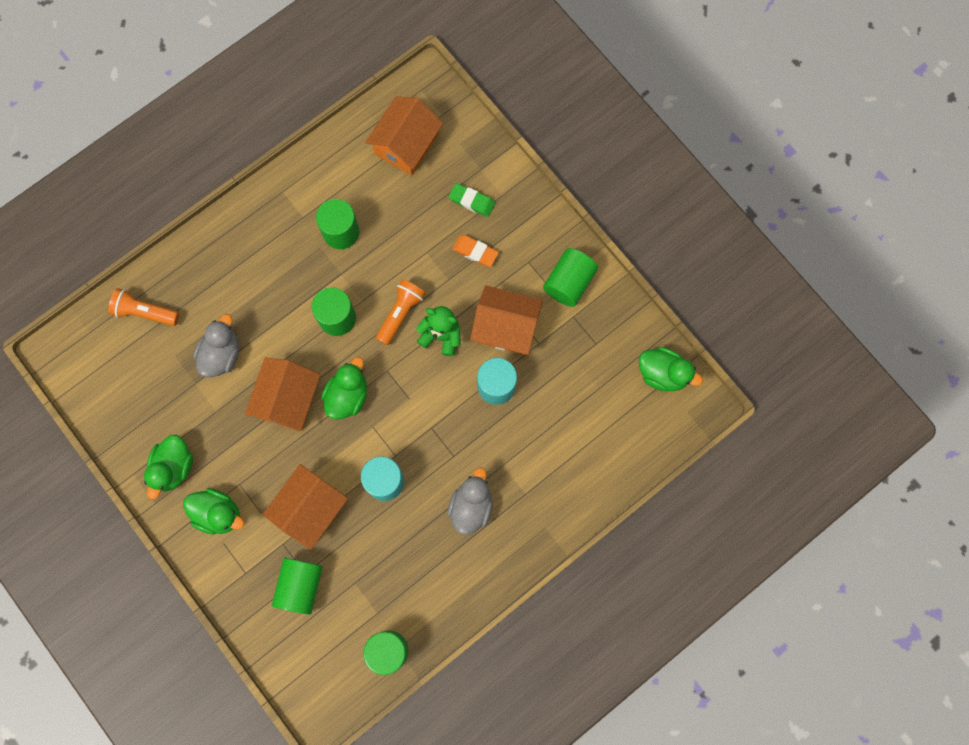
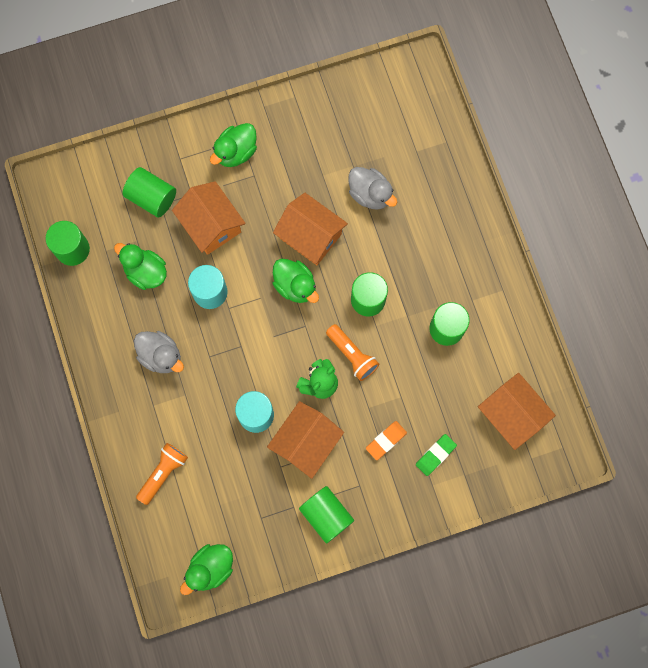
camera: 110 degrees right, 0 degrees up
orange flashlight [108,288,179,326] -> orange flashlight moved to [136,443,188,505]
green duck [144,435,193,499] -> green duck moved to [114,243,167,290]

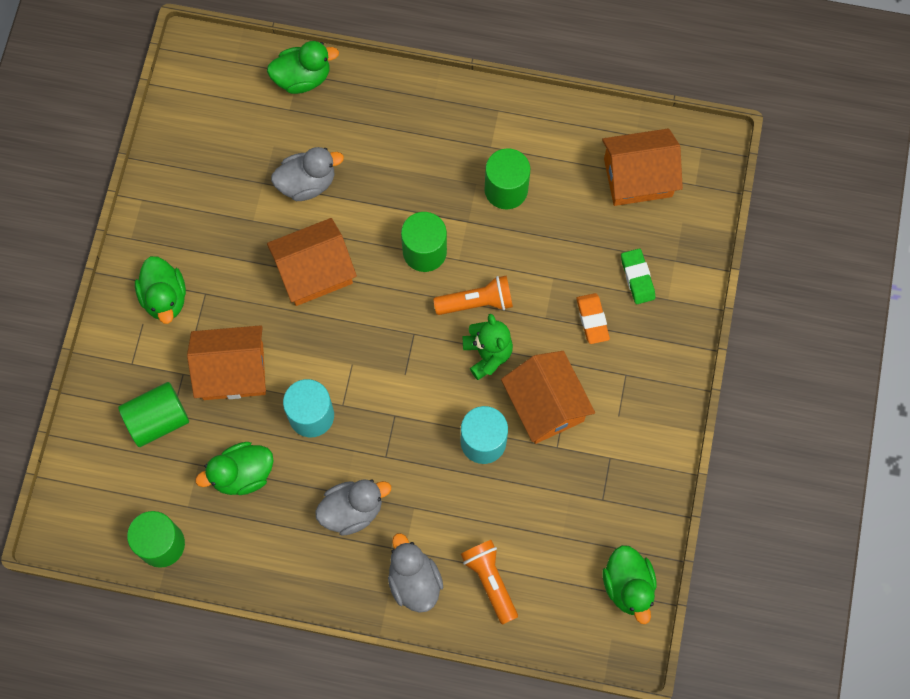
camera: 60 degrees left, 5 degrees down
green duck [273,259,319,303] -> green duck moved to [267,41,339,94]
green cylinder [299,486,354,544] -> none
none -> grey duck [388,533,443,613]

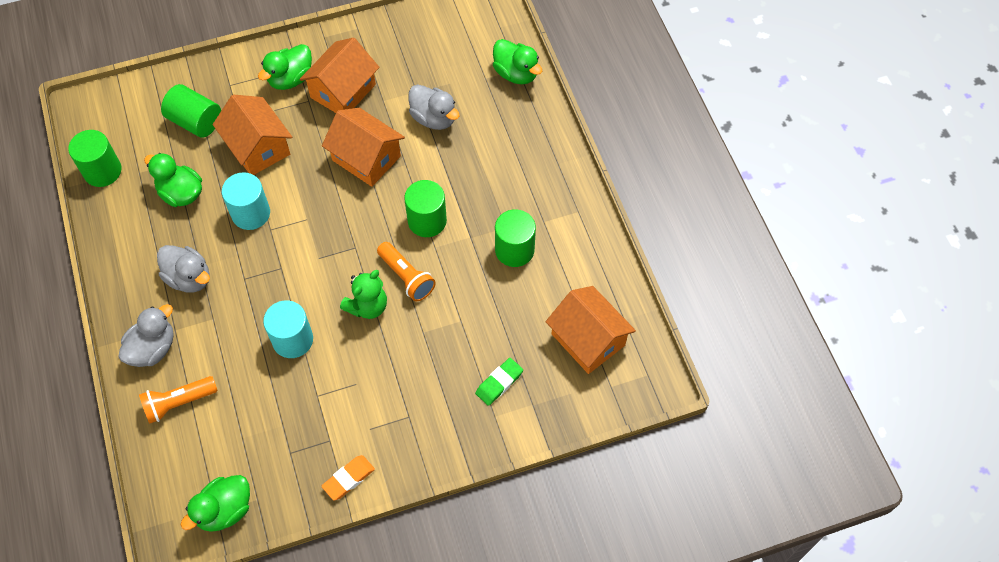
camera: 60 degrees right, 10 degrees down
orange flashlight [461,540,518,625] -> orange flashlight turned 150 degrees counterclockwise [139,376,218,424]
orange house [501,351,595,444] -> orange house moved to [299,37,379,113]
orange eraser [577,293,610,344] -> orange eraser moved to [321,455,375,500]

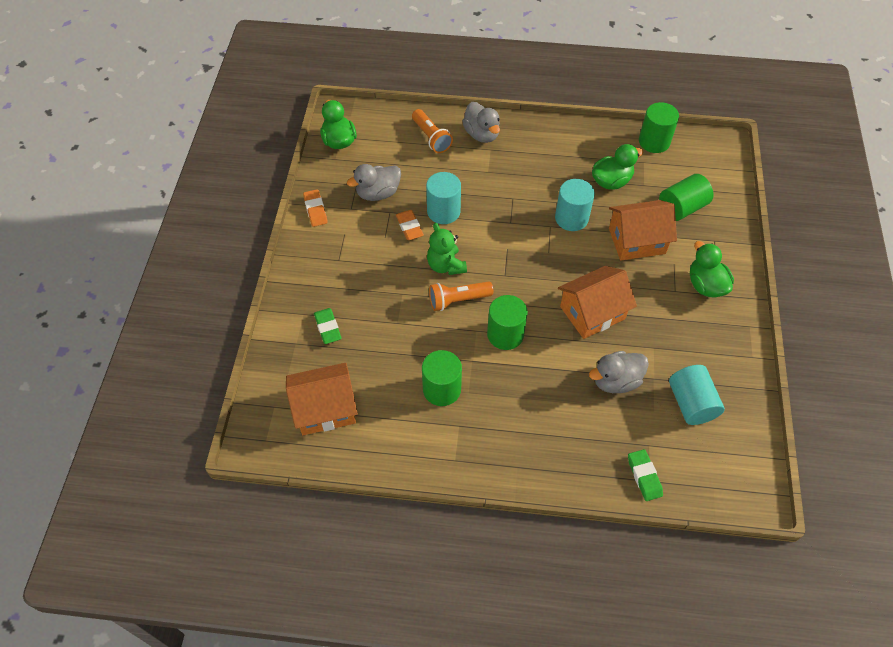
camera: 115 degrees right, 5 degrees down
orange flashlight [139,376,218,424] -> orange flashlight turned 150 degrees clockwise [412,109,453,153]
grey duck [157,245,210,293] -> grey duck moved to [347,164,401,201]
orange house [299,37,379,113] -> none
green duck [493,39,542,84] -> green eraser [628,449,663,501]
none -> orange eraser [396,210,424,240]
none -> turquoise cylinder [669,365,725,425]

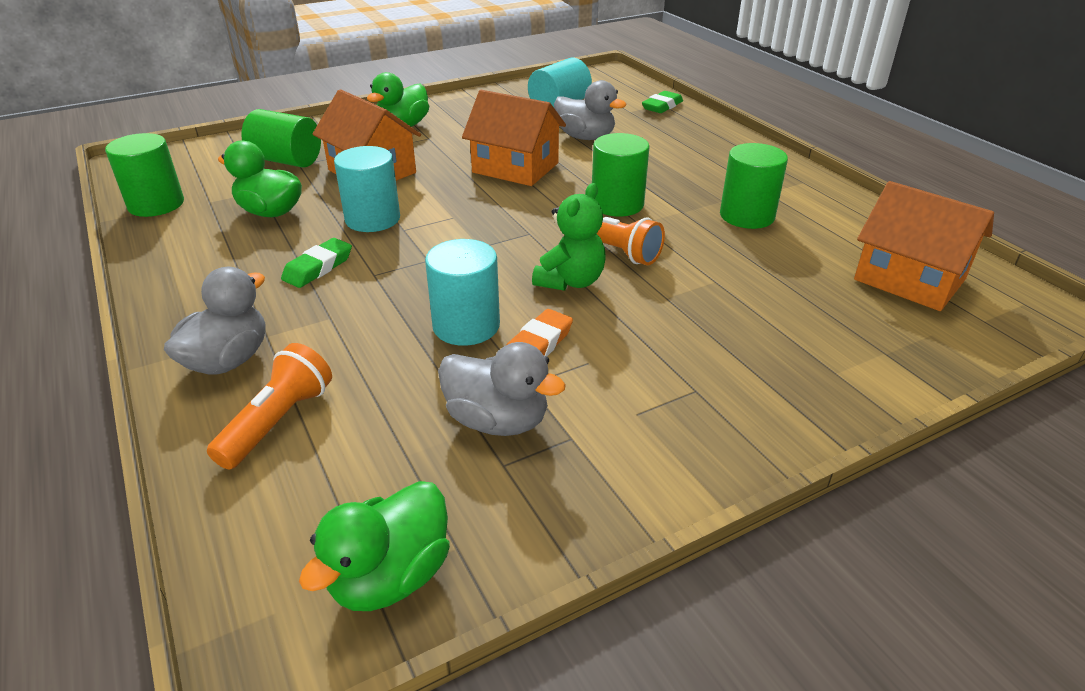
camera: 125 degrees left, 20 degrees down
orange eraser [303,189,328,227] -> none
green eraser [314,308,342,344] -> green eraser moved to [281,238,352,288]

